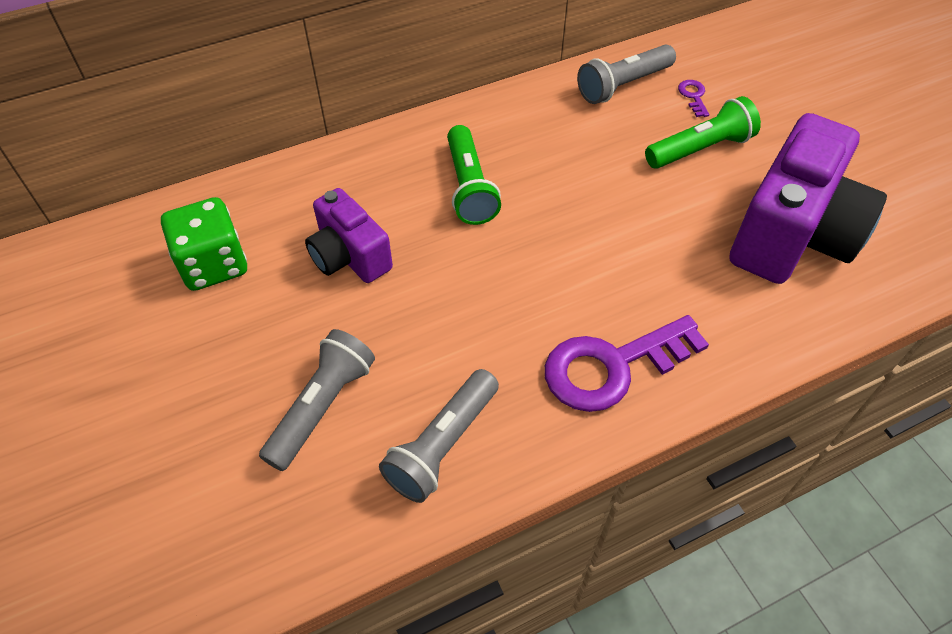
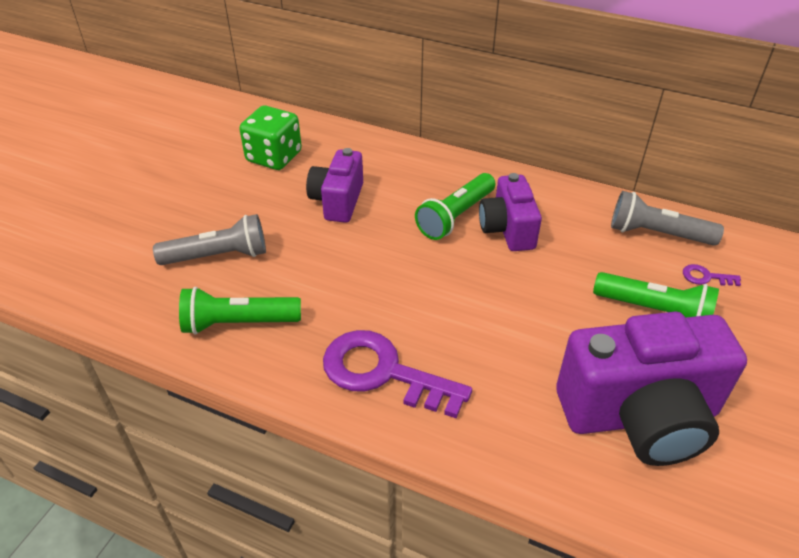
camera: 50 degrees right, 10 degrees down
grey flashlight [379,369,499,503] -> green flashlight [179,287,301,335]
purple key [678,80,709,117] -> purple key turned 120 degrees counterclockwise [683,264,741,286]
none -> purple camera [479,173,542,251]

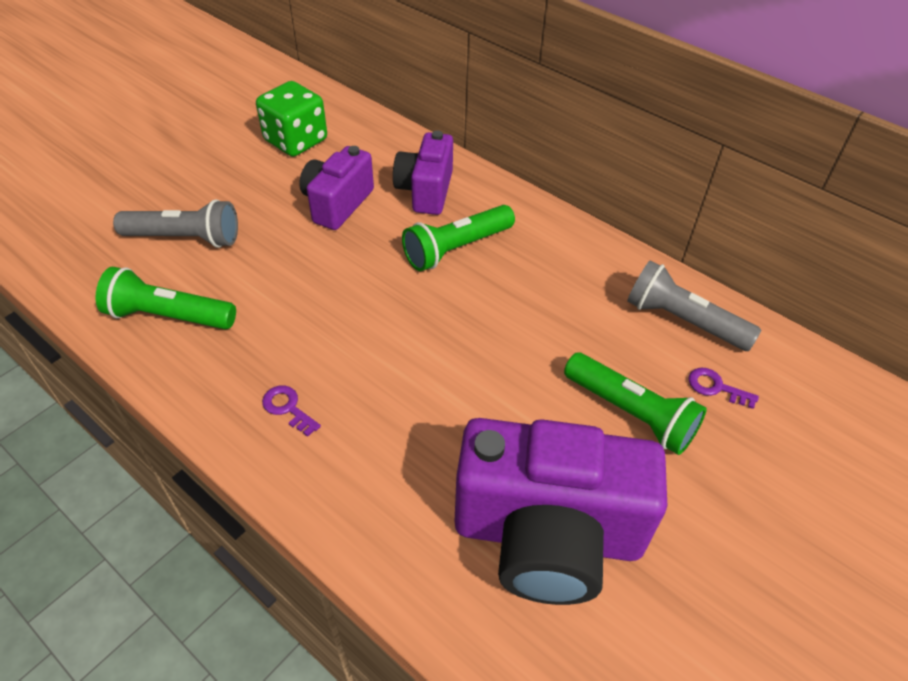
camera: 15 degrees right, 5 degrees up
purple key [323,330,472,418] -> purple key [262,385,321,437], size x0.41
purple camera [479,173,542,251] -> purple camera moved to [393,131,453,215]

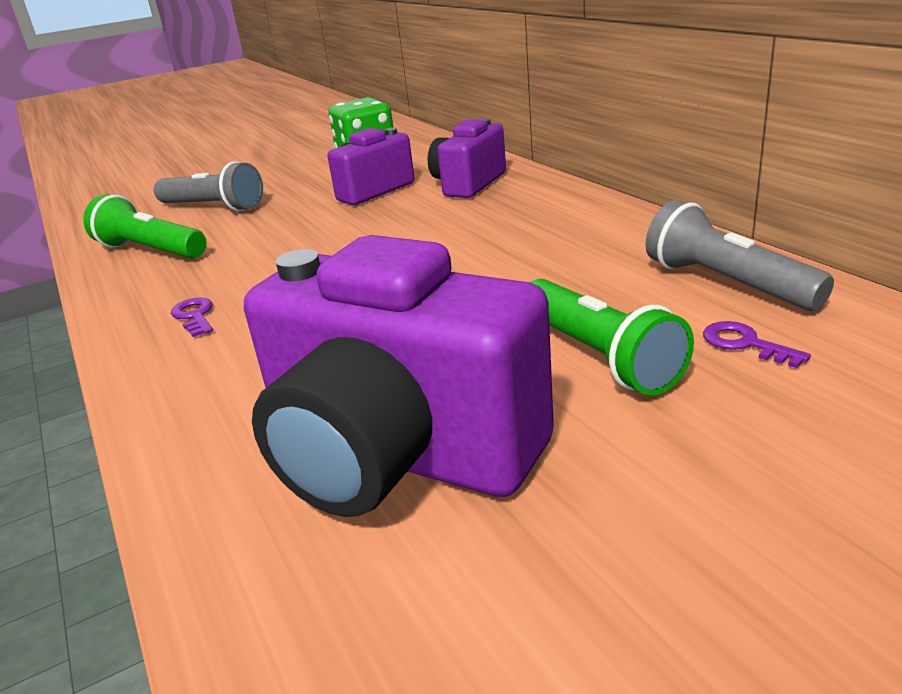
camera: 25 degrees right, 20 degrees down
green flashlight [402,205,515,271] -> none

